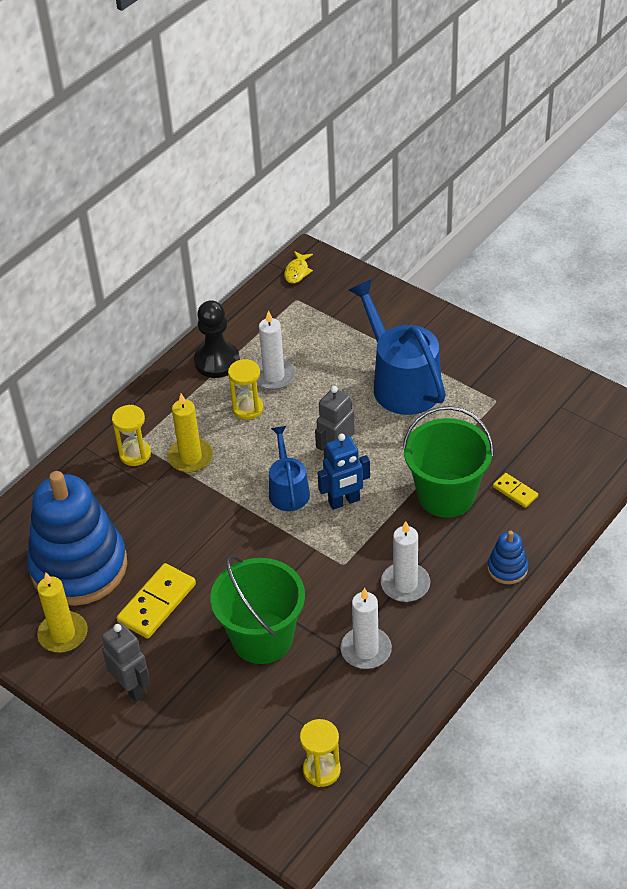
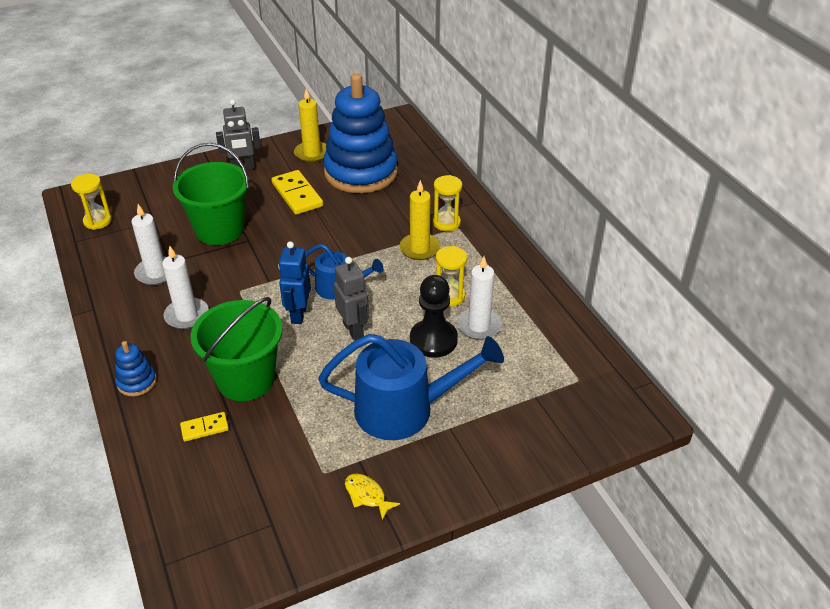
camera: 115 degrees right, 5 degrees down
black pawn [194,300,240,378] -> black pawn moved to [410,275,458,358]
yellow fish [284,251,313,284] -> yellow fish moved to [345,474,401,521]

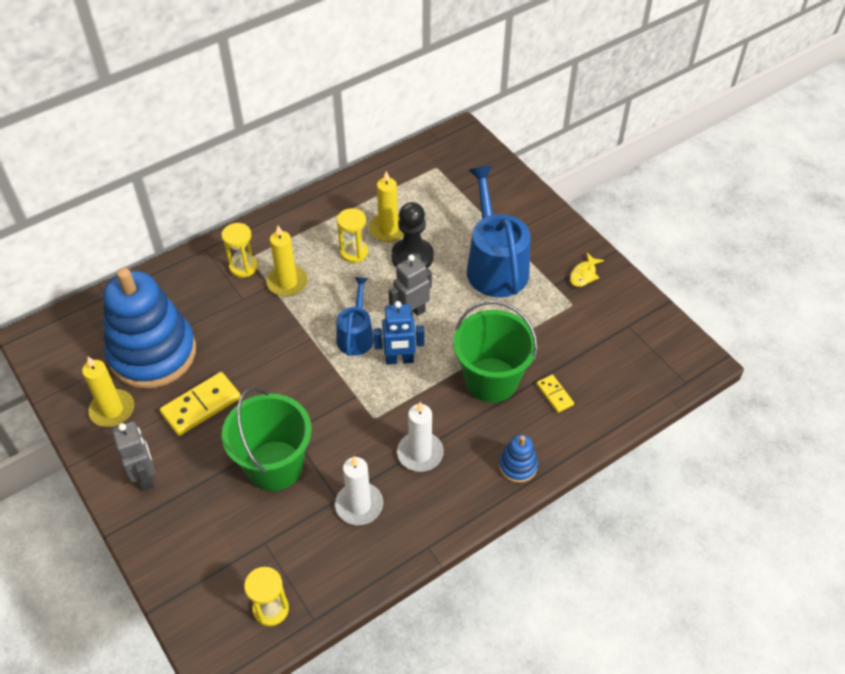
camera: 100 degrees left, 10 degrees up
white candle [457,256,502,340] -> yellow candle [369,171,404,242]

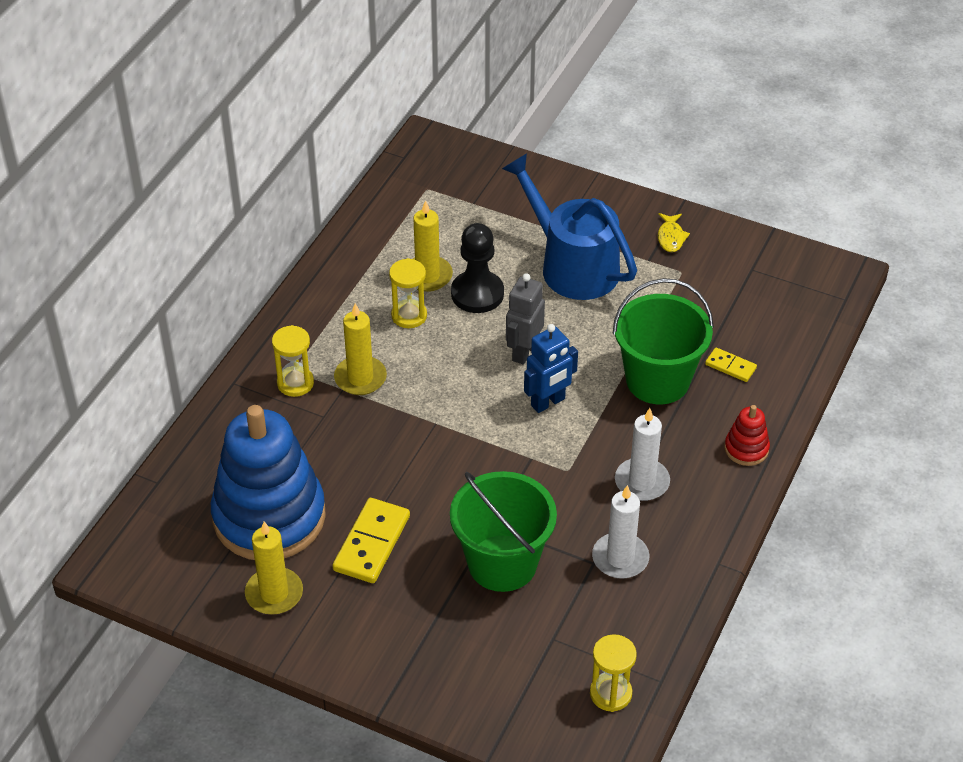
camera: 30 degrees left, 5 degrees down
grey robot [112,421,155,491] -> none
blue watering can [336,277,374,356] -> none
blue stacking toy [499,434,538,483] -> red stacking toy [724,405,770,466]

